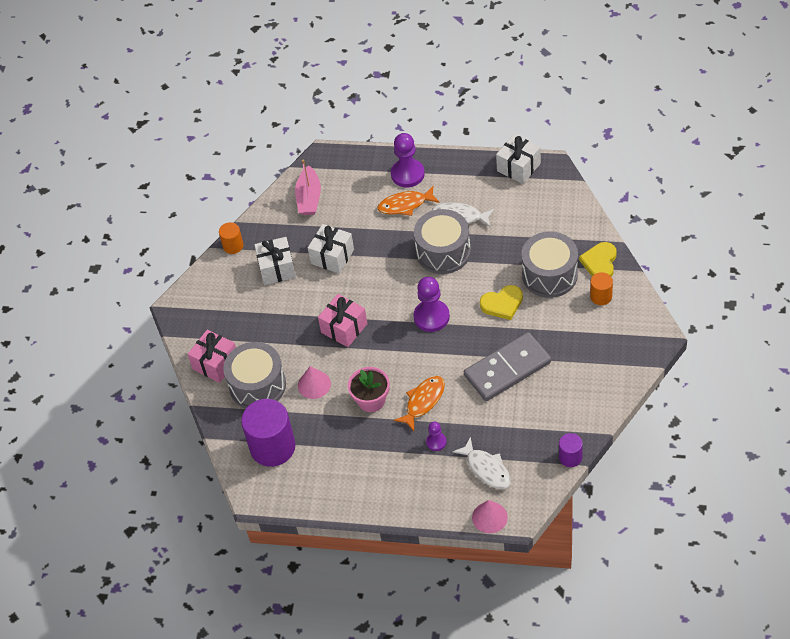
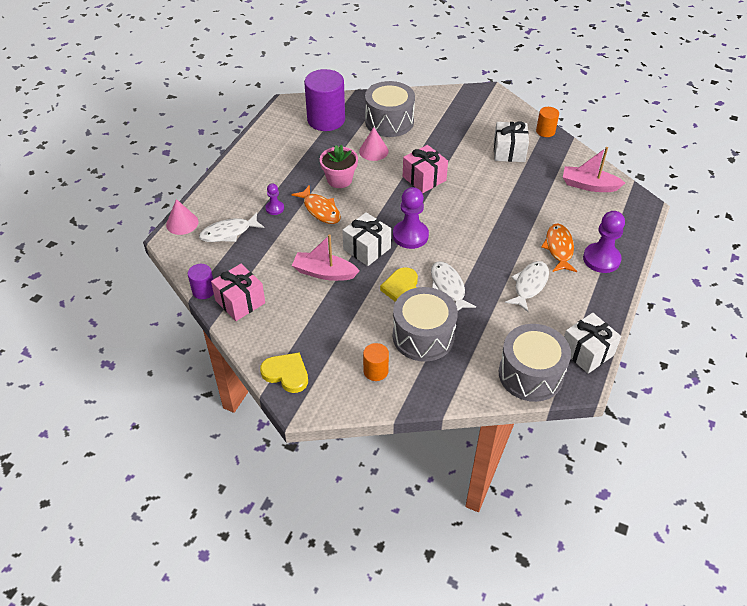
camera: 100 degrees right, 5 degrees down
pink gift [188,329,236,383] -> pink gift moved to [211,264,265,321]
white gift [308,224,354,274] -> white gift moved to [342,212,391,266]
grey drum [414,209,471,274] -> grey drum moved to [499,324,571,402]
grey domino [464,332,551,401] -> pink boat [292,234,359,281]
yellow heart [579,242,617,277] -> yellow heart moved to [260,353,308,393]
none -> white fish [431,261,476,311]

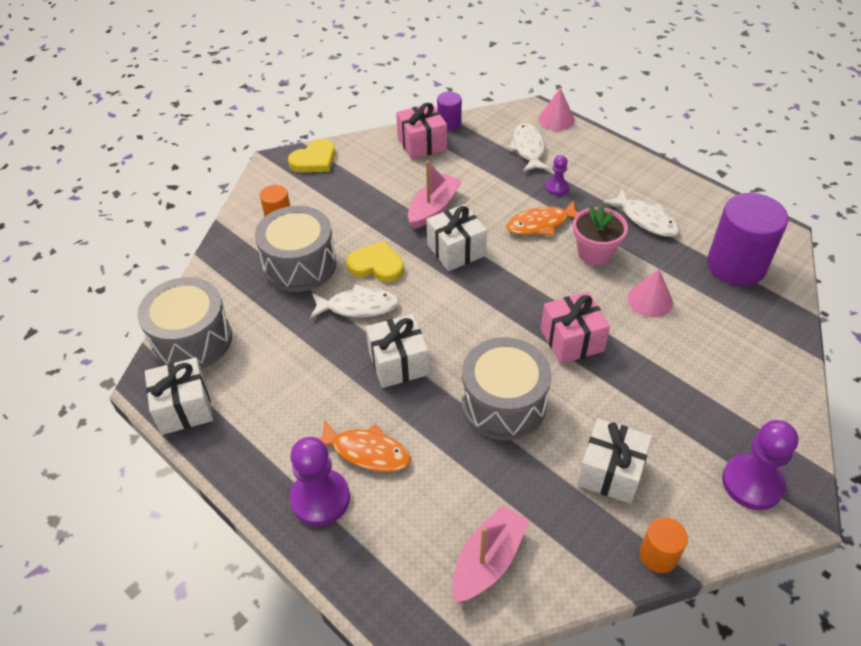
camera: 110 degrees right, 0 degrees up
grey drum [365,81,415,137] -> grey drum moved to [462,337,551,441]
purple pawn [393,187,429,249] -> purple pawn moved to [722,420,798,510]
white fish [505,261,549,312] -> white fish moved to [604,189,680,237]
none -> white gift [366,314,429,388]

